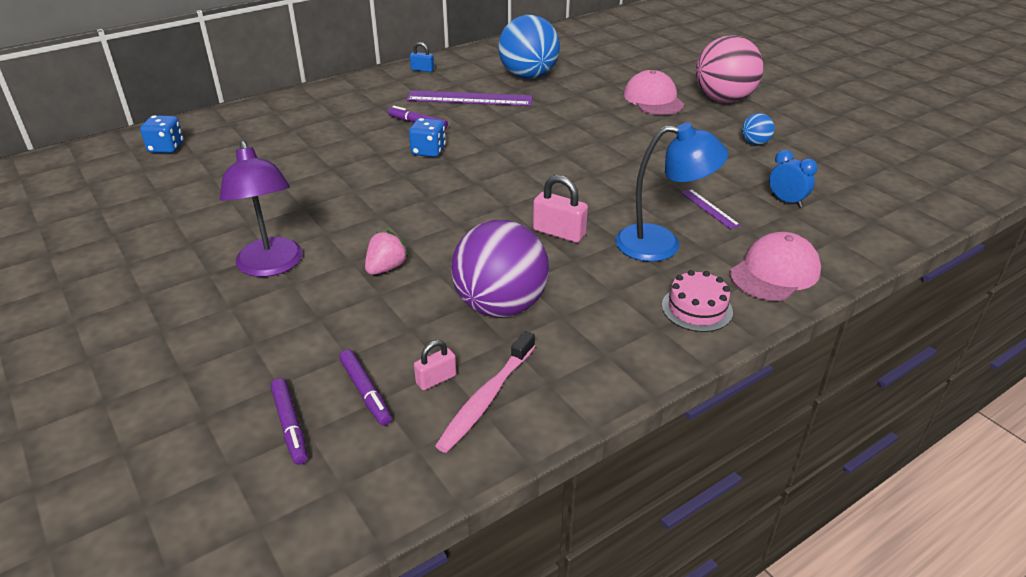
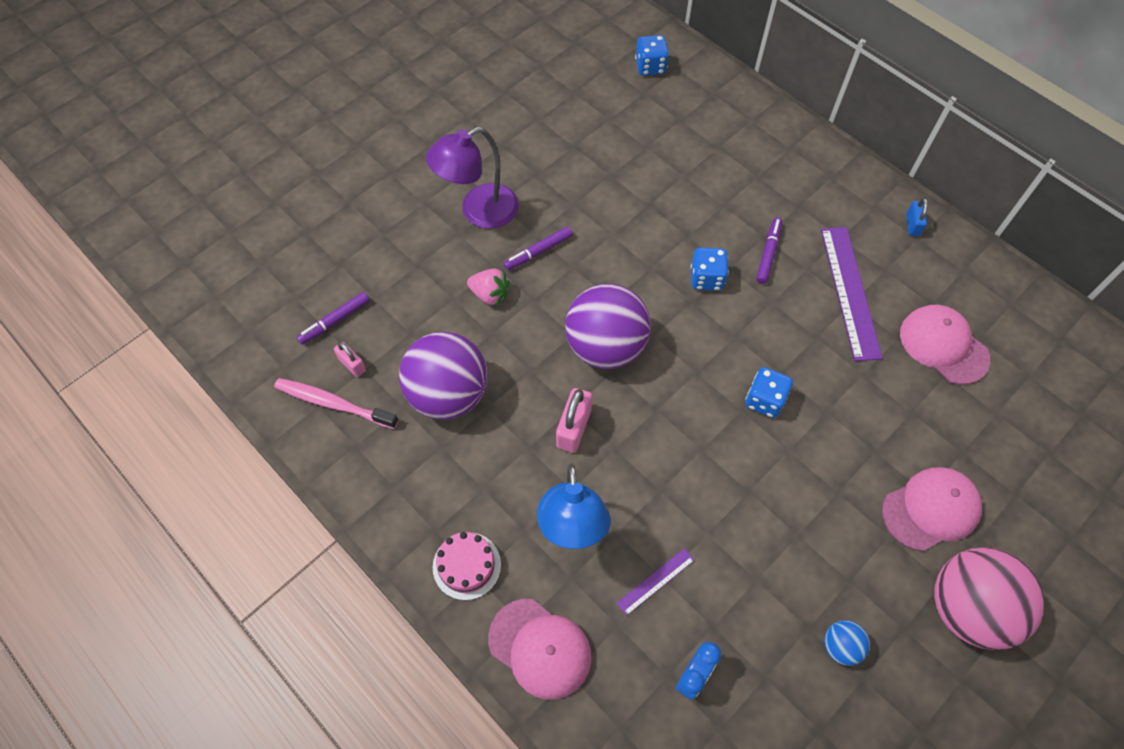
camera: 80 degrees right, 25 degrees up
purple marker [271,378,308,465] -> purple marker moved to [503,226,573,270]
blue ball [498,15,560,79] -> pink cap [900,305,990,385]
none -> purple ball [565,284,651,369]
none -> blue dice [745,367,793,418]

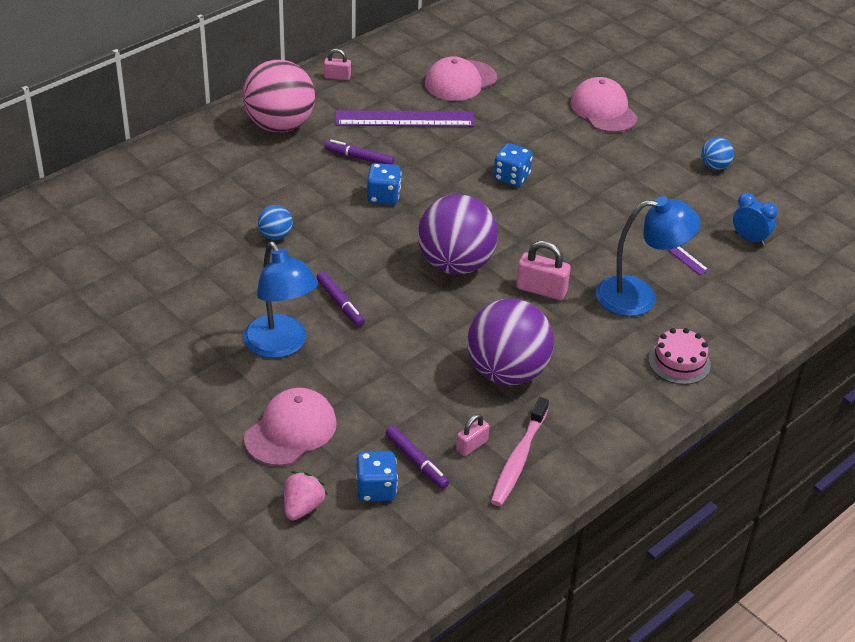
camera: 90 degrees left, 20 degrees down
purple lamp [426,127,519,229] -> blue lamp [243,242,318,358]
pink strawberry [467,269,509,307] -> pink strawberry moved to [284,471,328,520]
pink cap [488,599,592,700] -> pink cap moved to [244,388,337,466]
blue dice [635,35,669,76] -> blue dice moved to [356,451,398,502]
blue padlock [906,198,928,236] -> pink padlock [324,49,351,80]
pink ball [934,547,1045,650] -> pink ball moved to [242,60,315,132]
none -> blue ball [258,205,293,240]

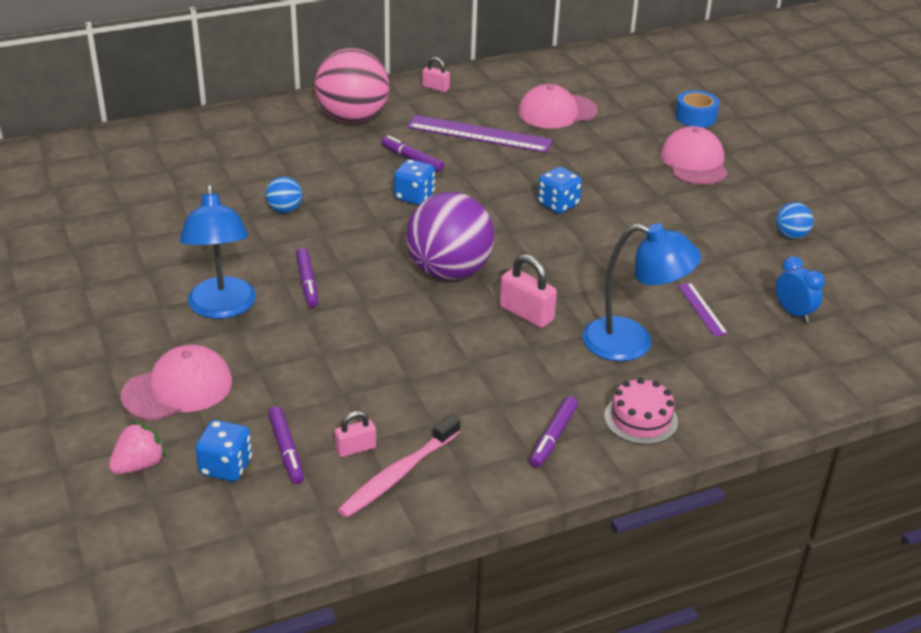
camera: 20 degrees right, 5 degrees down
purple ball [467,298,554,385] -> none
none -> purple marker [529,396,578,468]
none -> blue tape [675,90,719,127]

